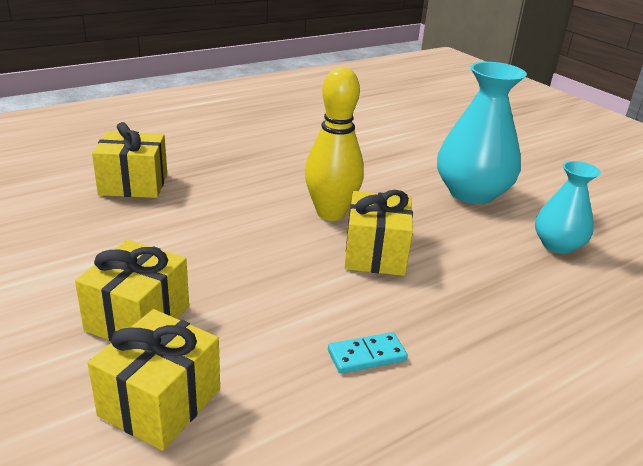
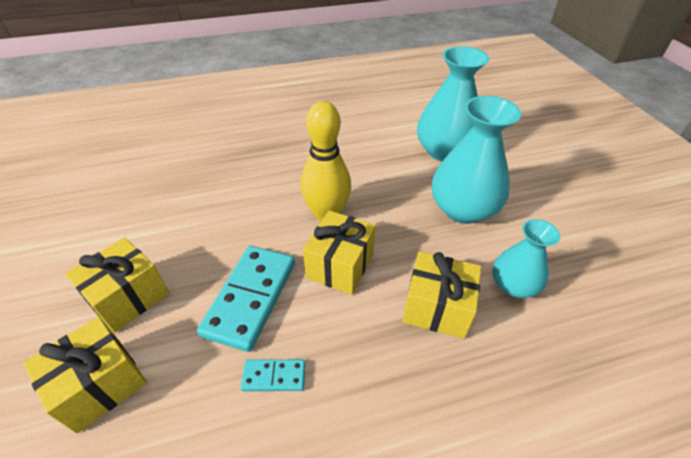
camera: 20 degrees right, 15 degrees up
yellow gift [92,122,167,198] -> yellow gift moved to [403,251,481,339]
none -> turquoise domino [197,246,295,352]
none -> turquoise vase [417,46,490,161]

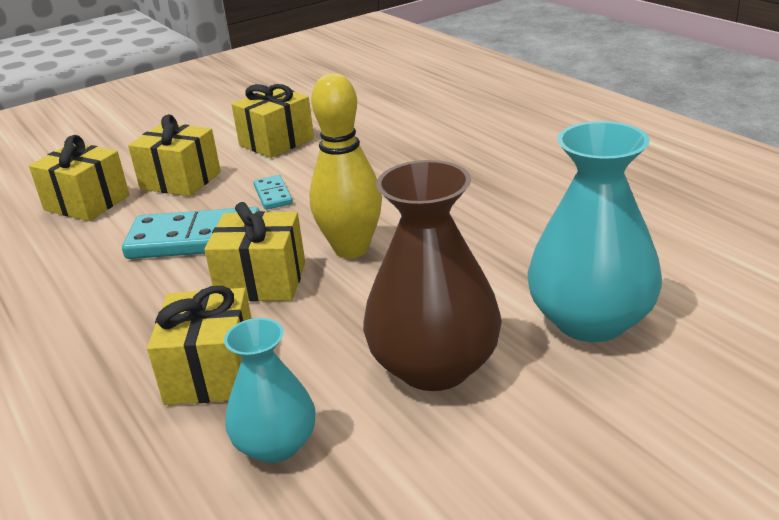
camera: 75 degrees right, 15 degrees down
turquoise domino [241,359,306,391] -> turquoise domino moved to [253,175,293,210]
turquoise vase [432,96,521,224] -> brown vase [363,160,502,391]
none -> yellow gift [232,84,314,158]

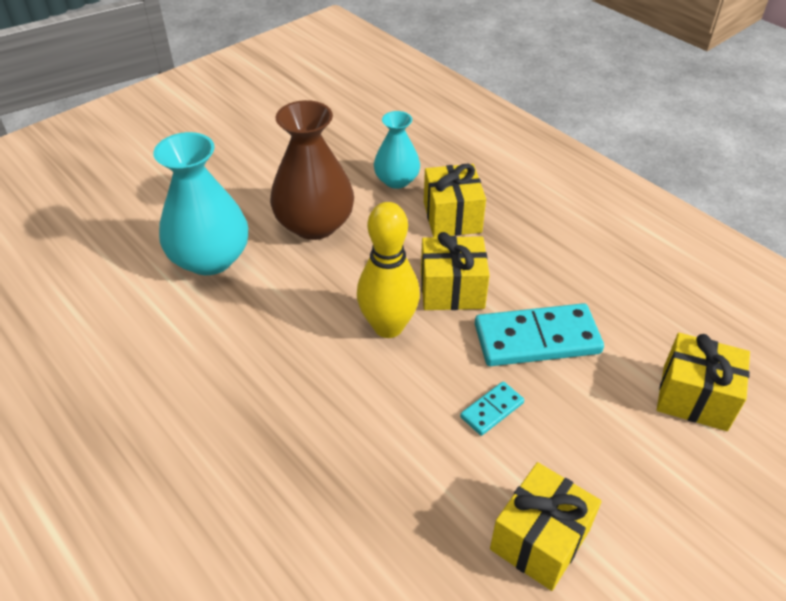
camera: 170 degrees right, 15 degrees up
yellow gift [128,114,221,196] -> none
turquoise domino [253,175,293,210] -> turquoise domino turned 75 degrees clockwise [460,381,524,436]

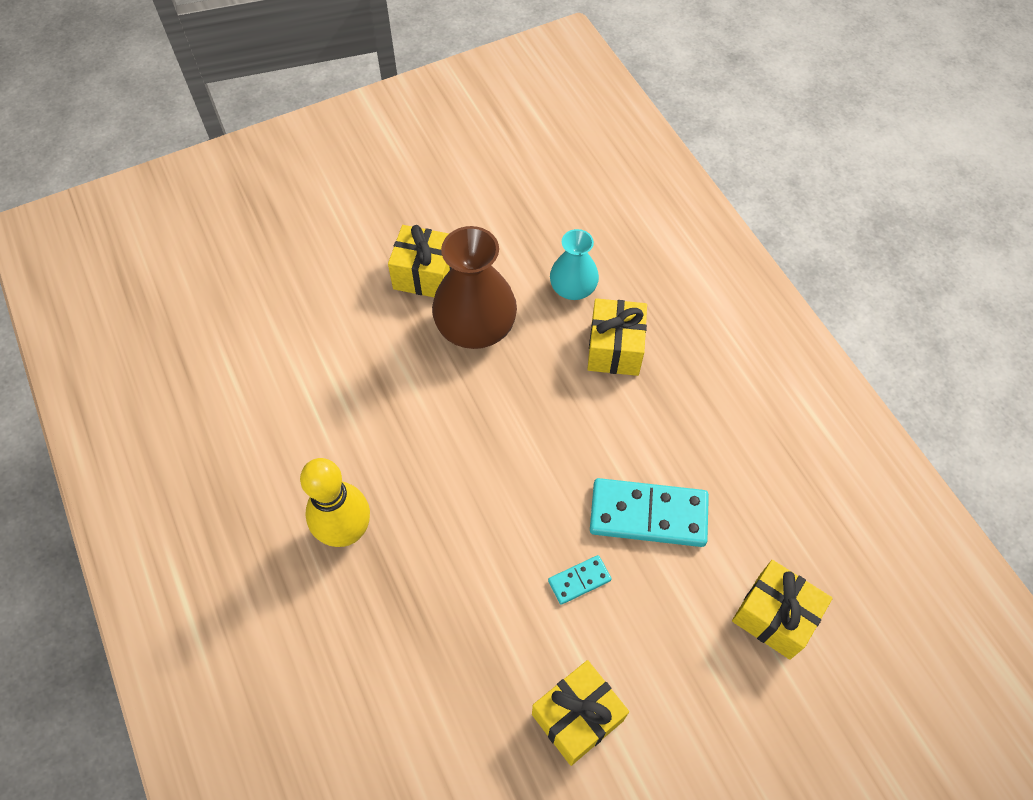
camera: 15 degrees right, 15 degrees up
turquoise vase [153,132,248,275] -> none
yellow bowling pin [357,202,420,338] -> yellow bowling pin moved to [300,458,370,547]
yellow gift [421,232,490,310] -> yellow gift moved to [388,225,451,297]

